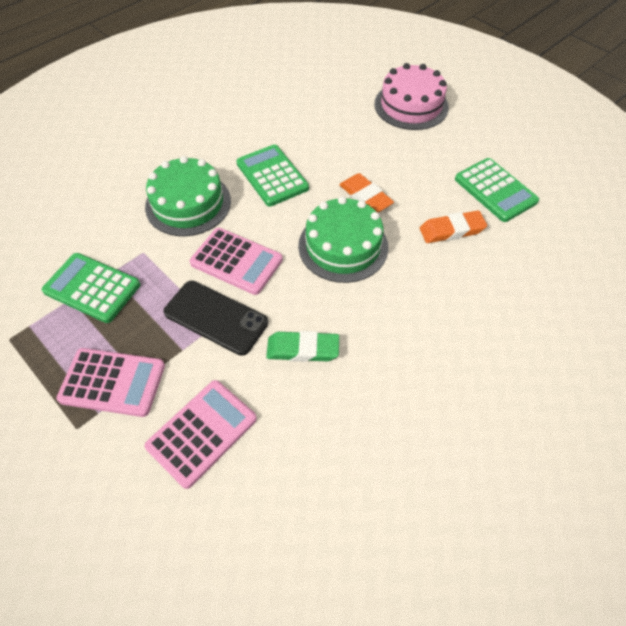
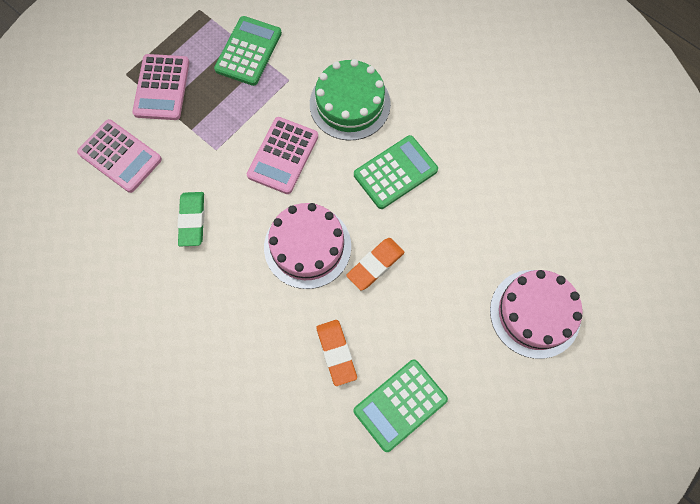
camera: 85 degrees right, 15 degrees up
black phone [163,281,268,356] -> none
green cake [298,197,388,283] -> pink cake [264,203,351,289]

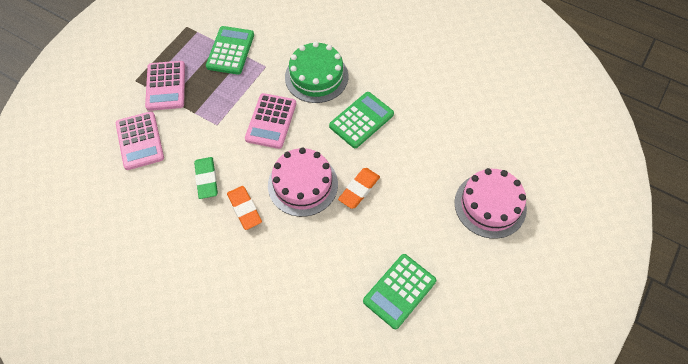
camera: 10 degrees left, 10 degrees down
pink calculator [77,119,162,193] -> pink calculator turned 45 degrees clockwise [116,111,164,170]
orange eraser [316,320,357,386] -> orange eraser moved to [227,186,262,230]

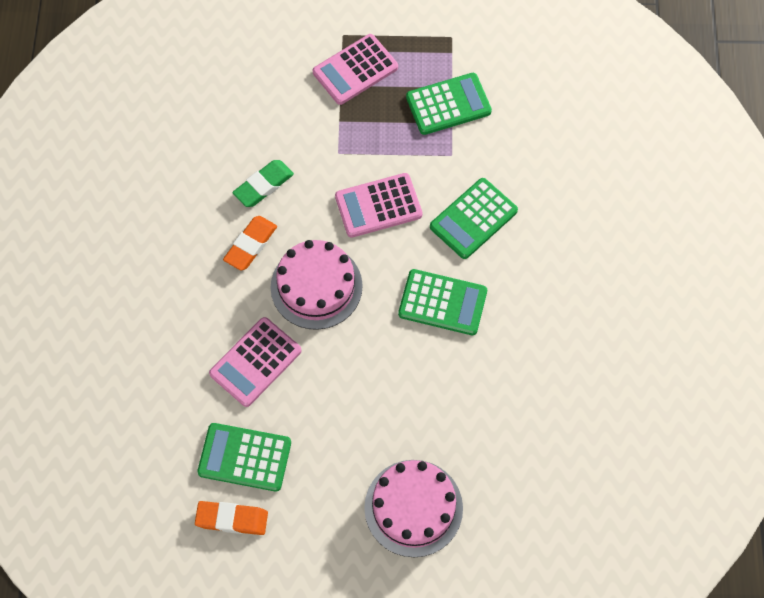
camera: 60 degrees right, 5 degrees up
pink calculator [116,111,164,170] -> pink calculator moved to [209,317,302,407]
green cake [285,42,348,103] -> green calculator [430,178,518,259]
orange eraser [338,168,380,209] -> orange eraser moved to [195,501,268,535]

